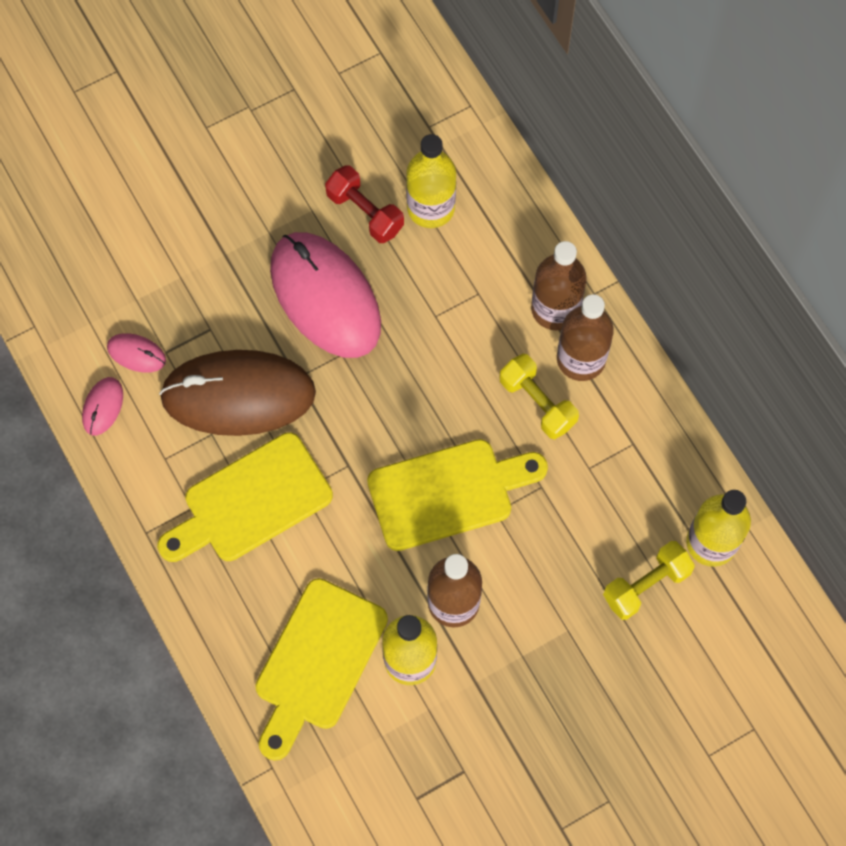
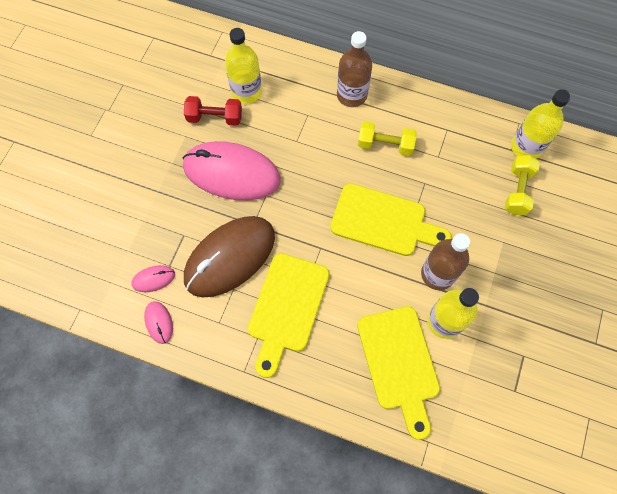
camera: 40 degrees left, 0 degrees up
yellow cutting board [367,439,548,551] -> yellow cutting board turned 75 degrees clockwise [330,184,452,256]
brown bottle [557,294,614,381] -> none

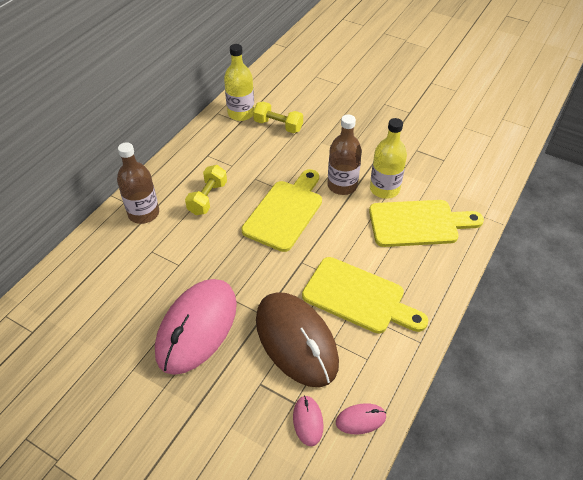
camera: 80 degrees left, 20 degrees down
red dumbbell [184,96,242,126] -> none
yellow bottle [225,28,262,104] -> none

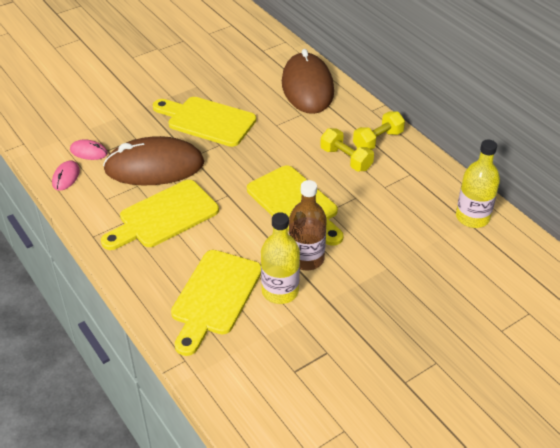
camera: 115 degrees right, 5 degrees down
brown bottle [117,142,159,224] -> none
pink mouse [155,279,237,375] -> yellow cutting board [153,97,256,147]
yellow dumbbell [253,102,303,133] -> yellow dumbbell moved to [353,111,405,150]
none -> brown mouse [282,49,334,114]

